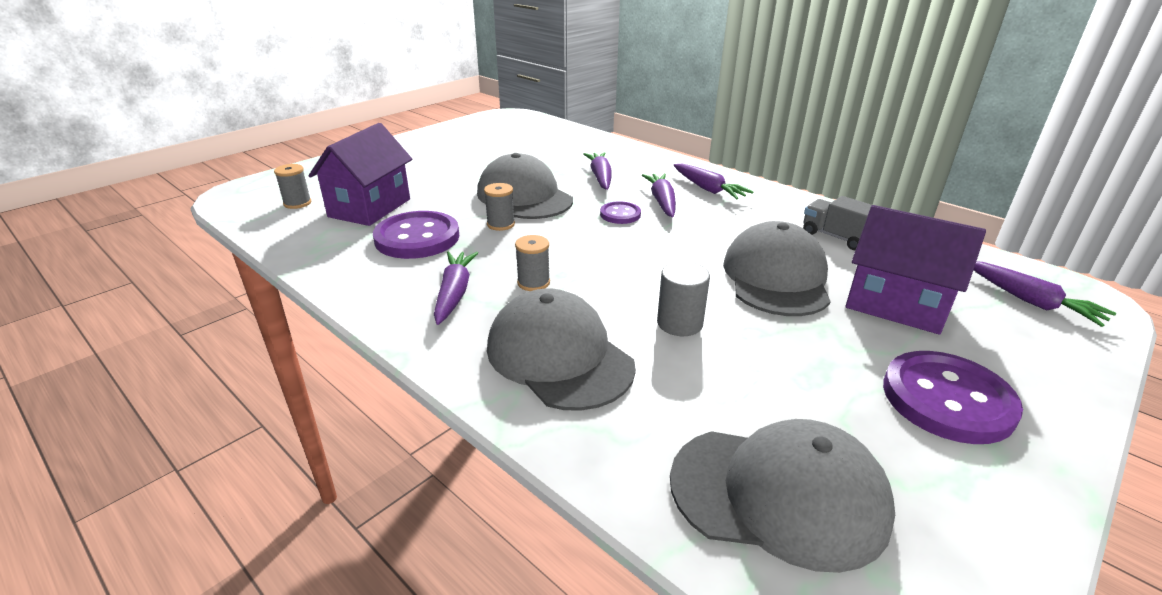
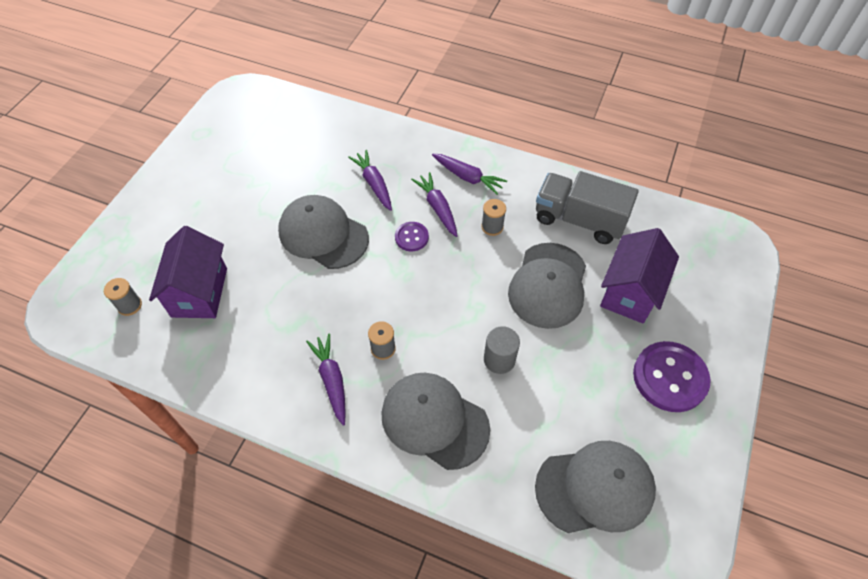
camera: 20 degrees left, 25 degrees up
purple button [373,211,459,259] -> none
grey spool [484,183,515,231] -> grey spool moved to [481,199,506,236]
grey cap [723,221,831,316] -> grey cap turned 150 degrees counterclockwise [508,243,586,329]
grey truck [803,196,872,250] -> grey truck [536,171,639,244], size x1.68
purple house [846,205,986,335] -> purple house turned 75 degrees counterclockwise [600,228,679,324]
purple carrot [974,261,1116,327] -> none

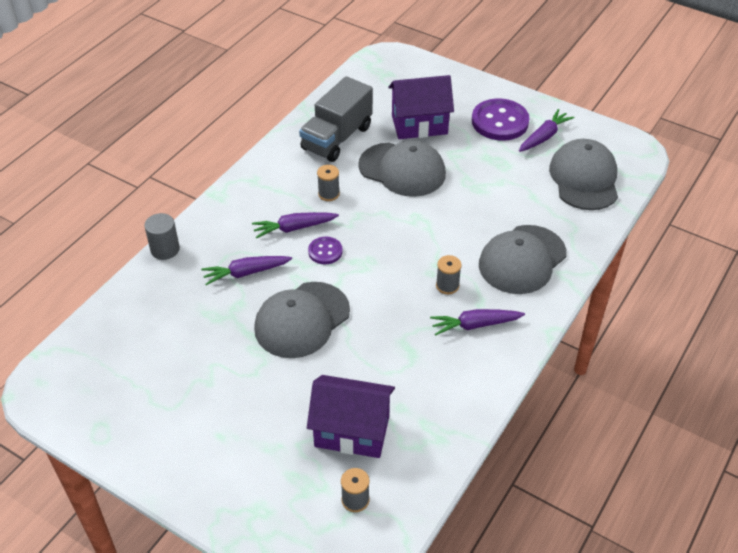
camera: 80 degrees left, 10 degrees down
purple carrot [432,154,507,195] -> purple carrot moved to [519,109,574,152]
grey cylinder [484,326,520,374] -> grey cylinder moved to [145,213,180,260]
purple house [600,228,679,324] -> purple house turned 45 degrees counterclockwise [388,75,454,139]

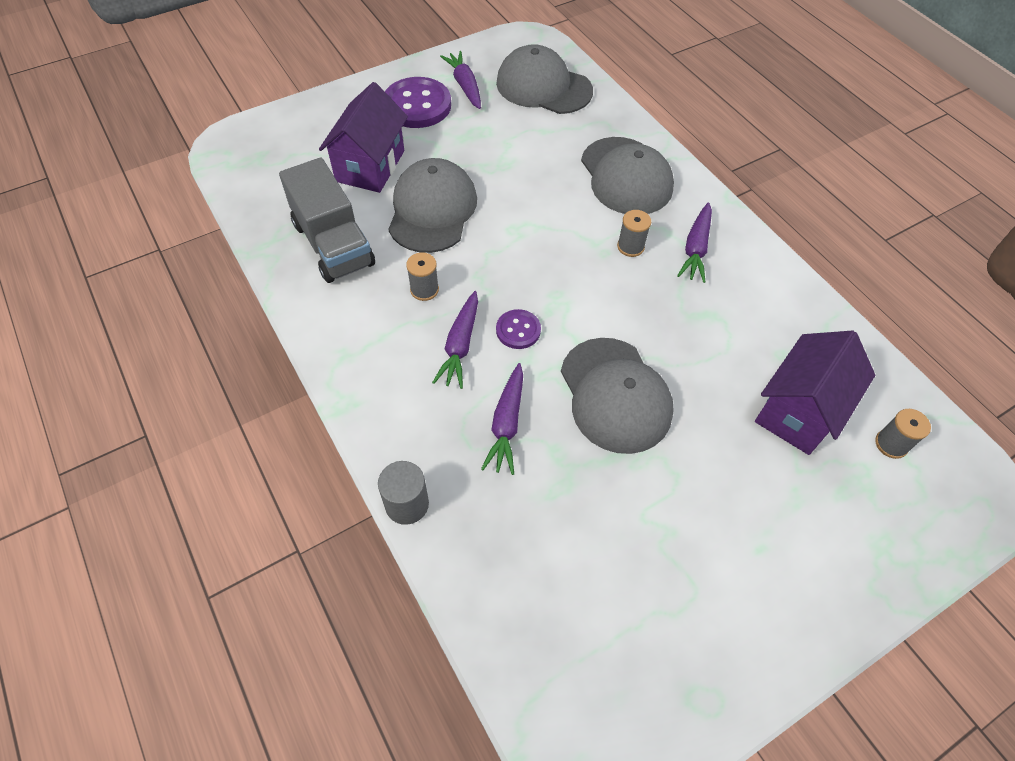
camera: 65 degrees left, 10 degrees up
grey cap [358,140,446,197] -> grey cap turned 45 degrees counterclockwise [388,158,477,253]

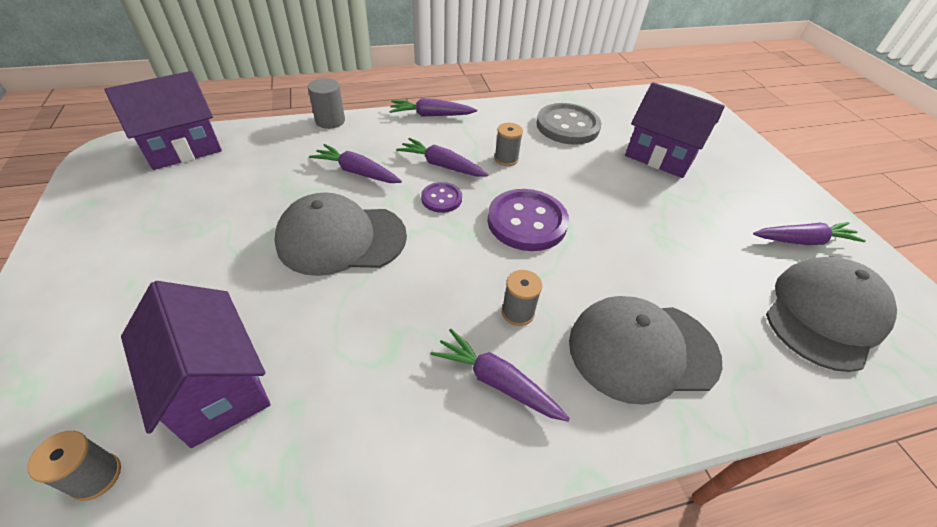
camera: 105 degrees right, 10 degrees down
grey truck [279,157,375,283] -> grey button [536,103,602,145]
purple button [385,77,451,128] -> purple button moved to [487,189,569,251]
grey cap [388,158,477,253] -> none
none -> purple house [104,71,222,170]
none -> purple carrot [389,98,477,116]

